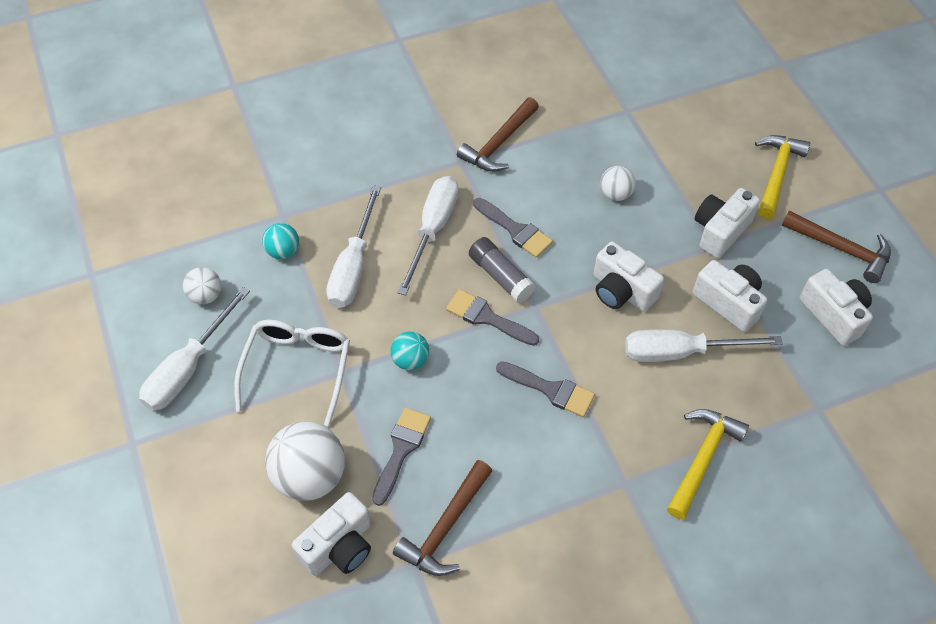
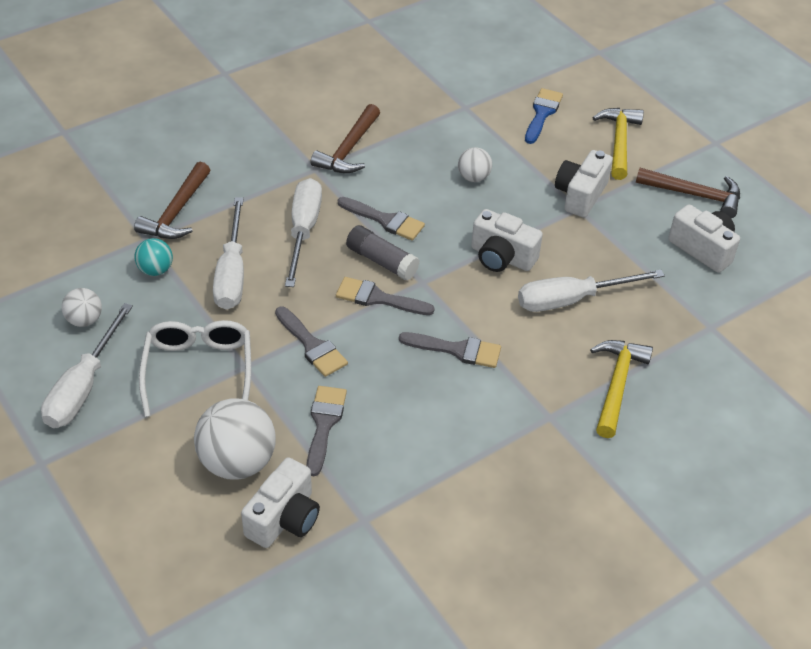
camera: 15 degrees left, 10 degrees down
turquoise ball [390,331,429,370] -> grey brush [275,307,348,377]
brown hammer [393,460,492,576] -> brown hammer moved to [134,162,210,239]
white camera [693,260,767,332] -> none
none -> blue brush [525,88,563,144]

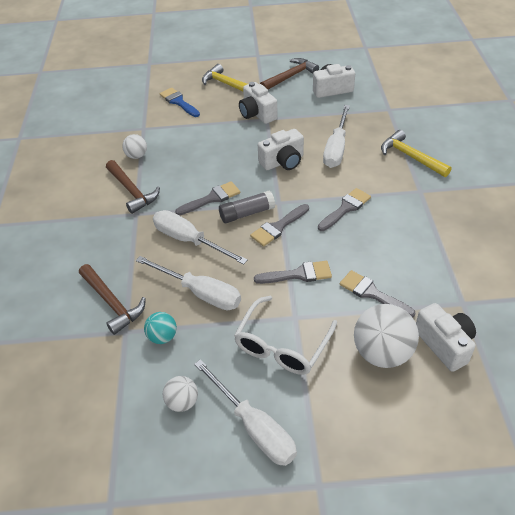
camera: 55 degrees left, 0 degrees up
white glasses [139,320,251,417] -> white glasses turned 90 degrees counterclockwise [234,296,337,375]
white ball [458,147,492,182] -> white ball moved to [122,134,147,159]

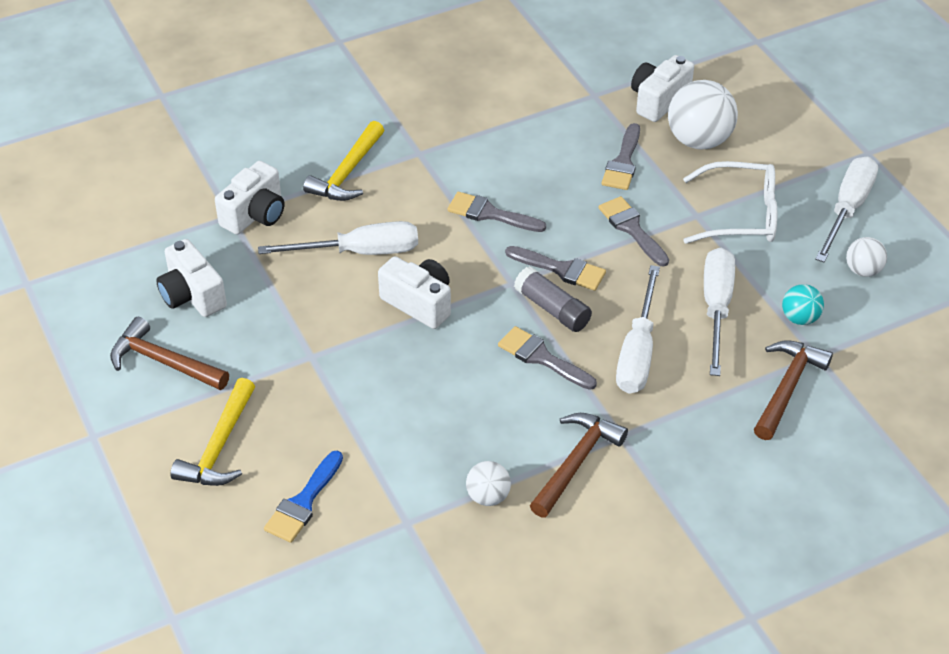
camera: 115 degrees left, 0 degrees up
white camera [239,82,278,124] -> white camera moved to [215,161,284,234]

